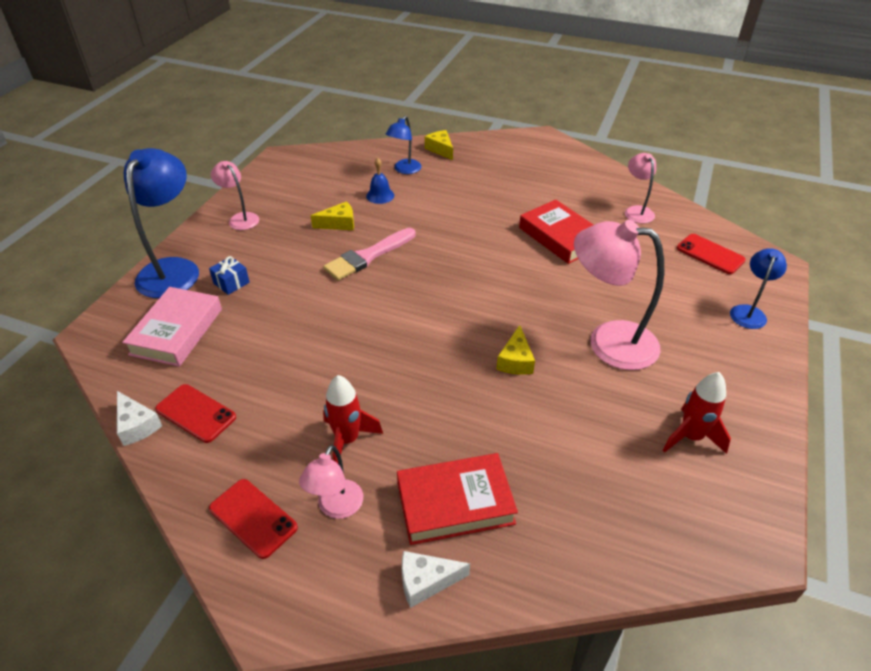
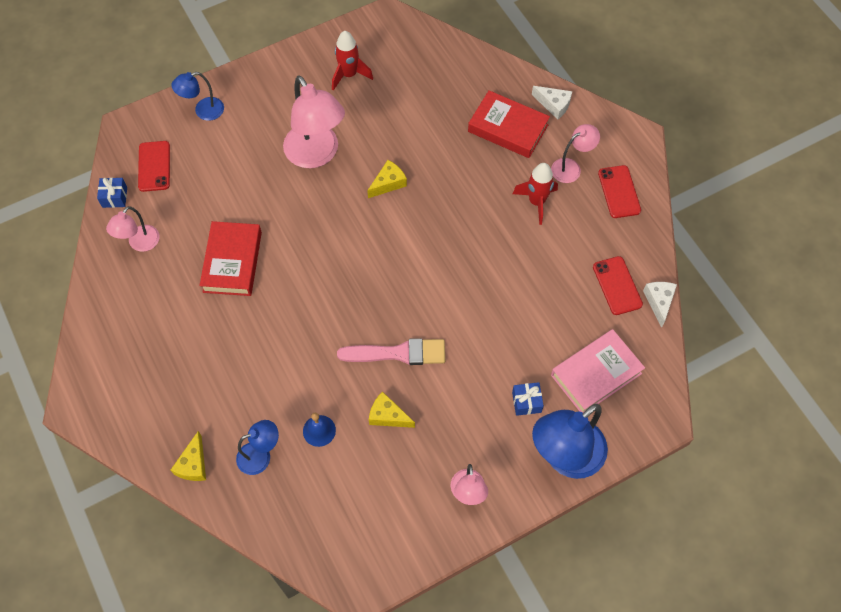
camera: 140 degrees left, 20 degrees up
none -> blue gift [97,178,127,208]

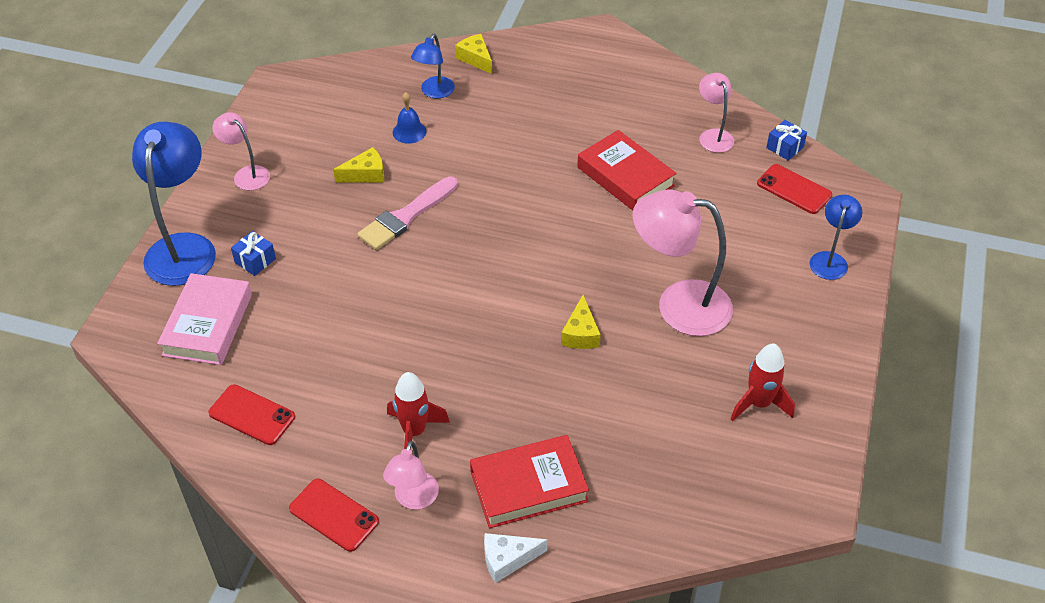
camera: 135 degrees right, 15 degrees down
white cheese [643,282,677,328] -> none

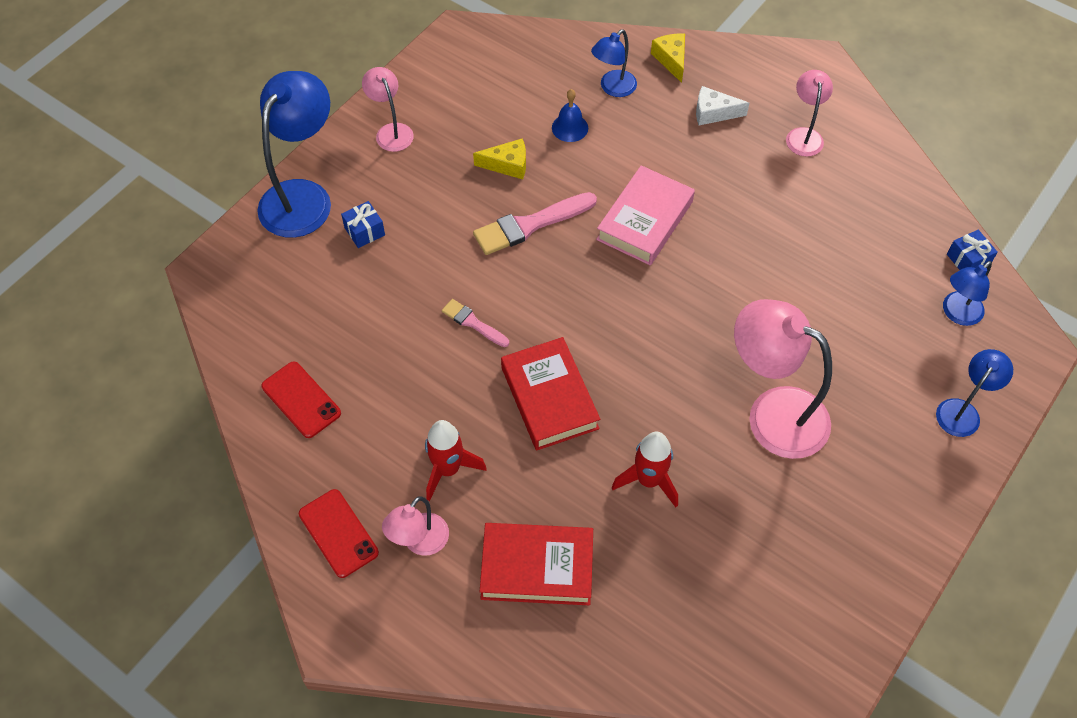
camera: 20 degrees right, 10 degrees up
pink book [157,273,252,365] -> pink book moved to [596,165,695,265]
white cheese [484,533,548,583] -> white cheese moved to [696,86,749,125]
yellow cheese [561,295,601,349] -> none
red book [577,130,677,211] -> red book moved to [501,337,600,450]
pink lamp [699,73,734,153] -> pink lamp moved to [786,70,833,156]
red rocket [731,343,795,422] -> red rocket moved to [612,432,678,507]
red phone [757,164,832,214] -> blue lamp [943,261,992,326]
none -> pink brush [442,299,509,347]

